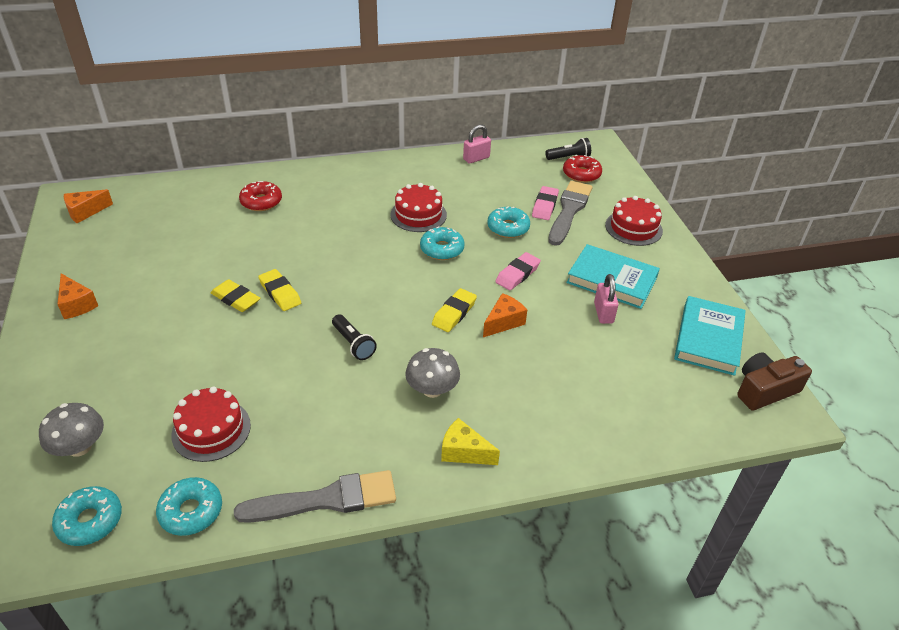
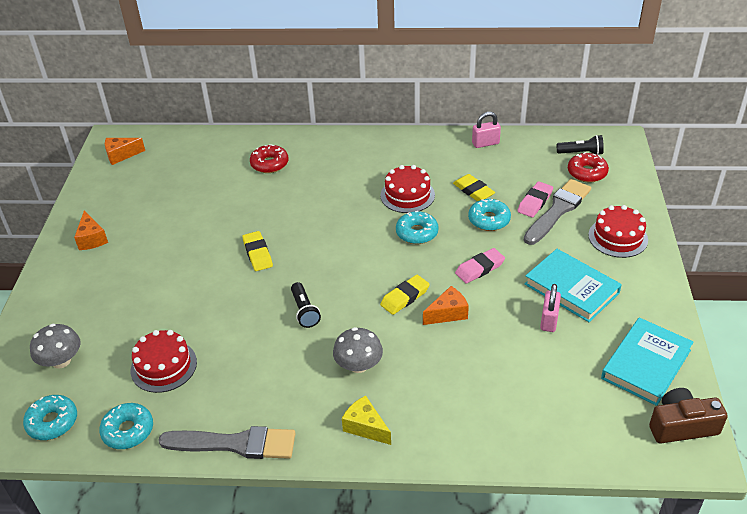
camera: 20 degrees right, 0 degrees up
yellow eraser [211,279,260,312] -> yellow eraser moved to [453,174,495,201]

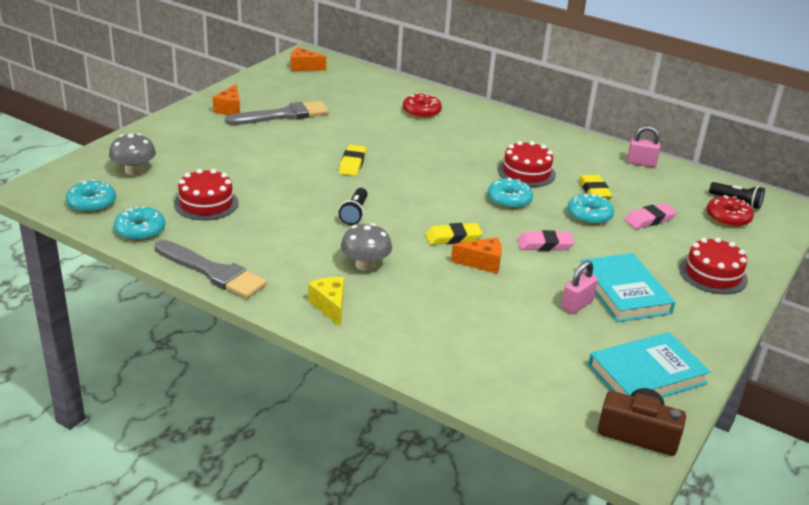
camera: 25 degrees right, 10 degrees down
grey brush [524,179,591,245] -> grey brush moved to [225,101,329,125]

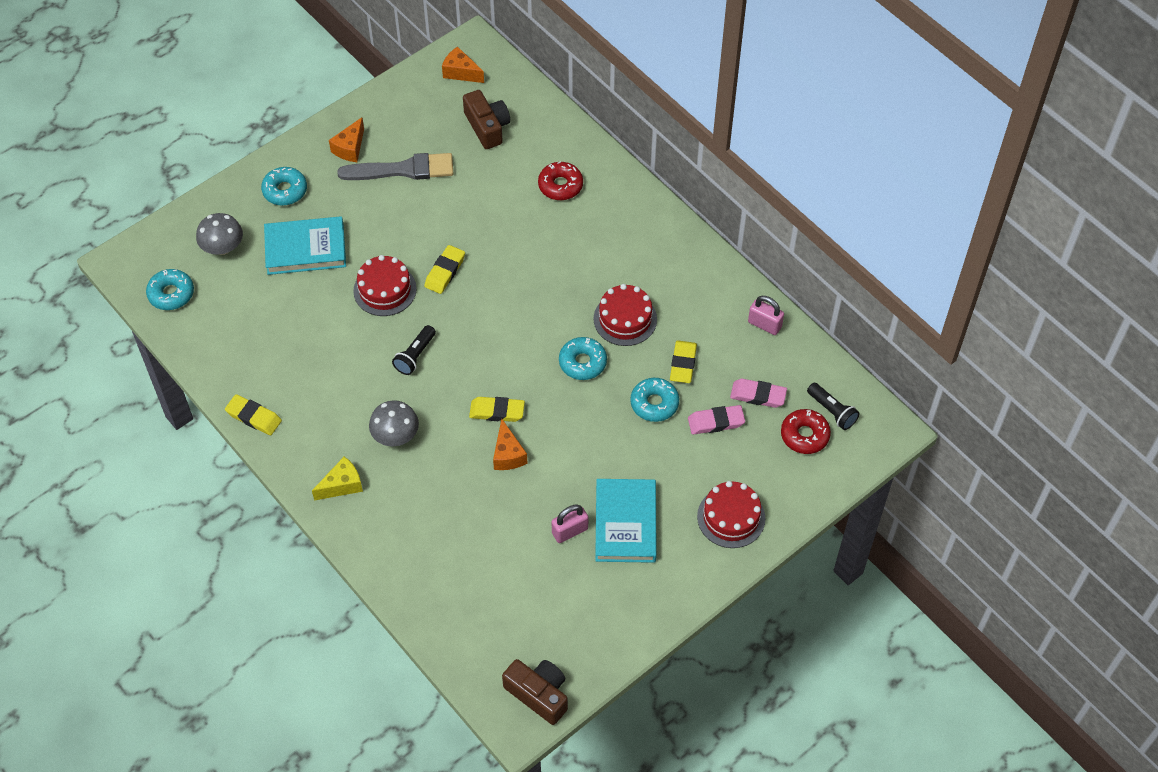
camera: 20 degrees right, 25 degrees up
turquoise donut [114,206,165,241] -> turquoise donut moved to [261,167,307,206]
grey brush [154,240,267,299] -> yellow eraser [225,394,282,435]
red cake [174,169,239,220] -> red cake moved to [353,255,417,316]
yellow cheese [308,277,344,326] -> yellow cheese turned 60 degrees clockwise [312,456,363,500]
orange cheese [451,237,502,274] -> orange cheese turned 60 degrees clockwise [493,419,528,470]
pink eraser [517,230,575,251] -> pink eraser moved to [730,379,787,408]
turquoise book [588,332,711,397] -> turquoise book moved to [264,216,346,275]
none -> brown camera [463,90,510,149]

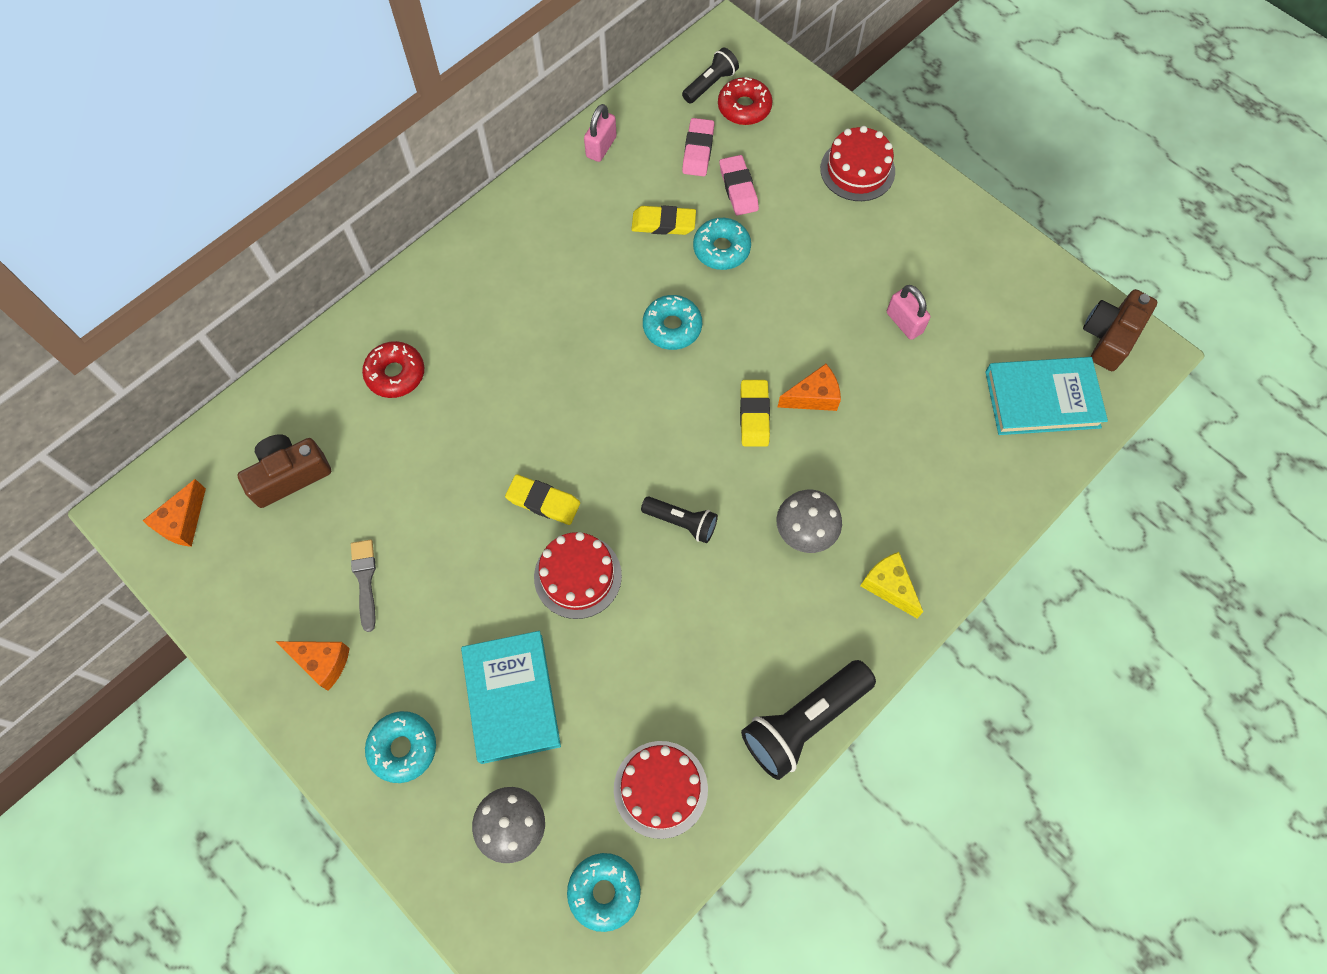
camera: 95 degrees left, 10 degrees up
yellow eraser [225,394,282,435] -> black flashlight [741,660,876,780]
grey brush [337,153,454,180] -> grey brush [351,540,376,632], size x0.56
red cake [593,284,657,346] -> red cake moved to [614,741,708,839]
turquoise book [595,479,657,563] -> turquoise book moved to [985,357,1108,435]

